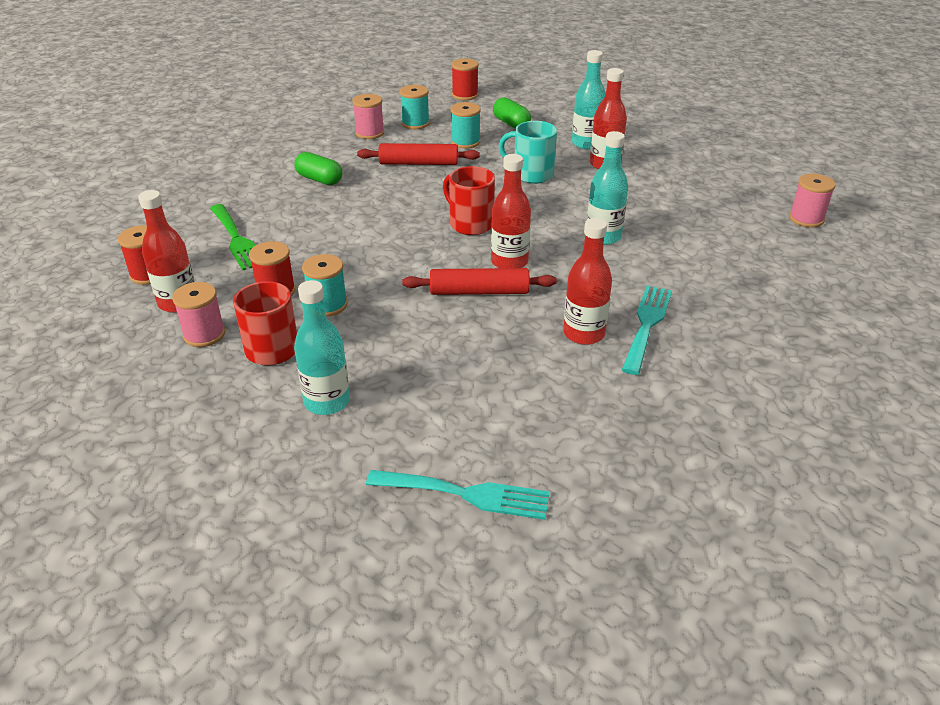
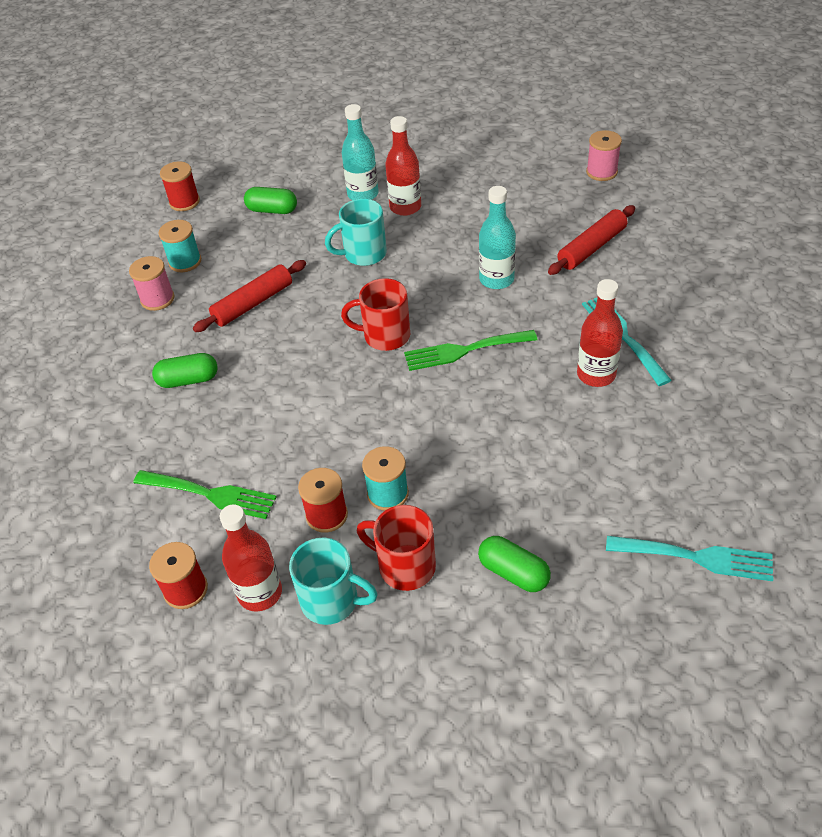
camera: 40 degrees left, 10 degrees up
pink spool [172,282,225,347] -> turquoise mug [289,537,378,625]
turquoise bottle [294,280,350,415] -> green capsule [478,536,551,592]
turquoise fork [366,470,550,520] -> turquoise fork turned 45 degrees clockwise [606,536,773,581]
red rolling pin [402,268,557,295] -> red rolling pin moved to [548,205,635,275]
turquoise spool [451,102,481,149] -> none
red bottle [491,154,531,268] -> green fork [404,330,537,371]

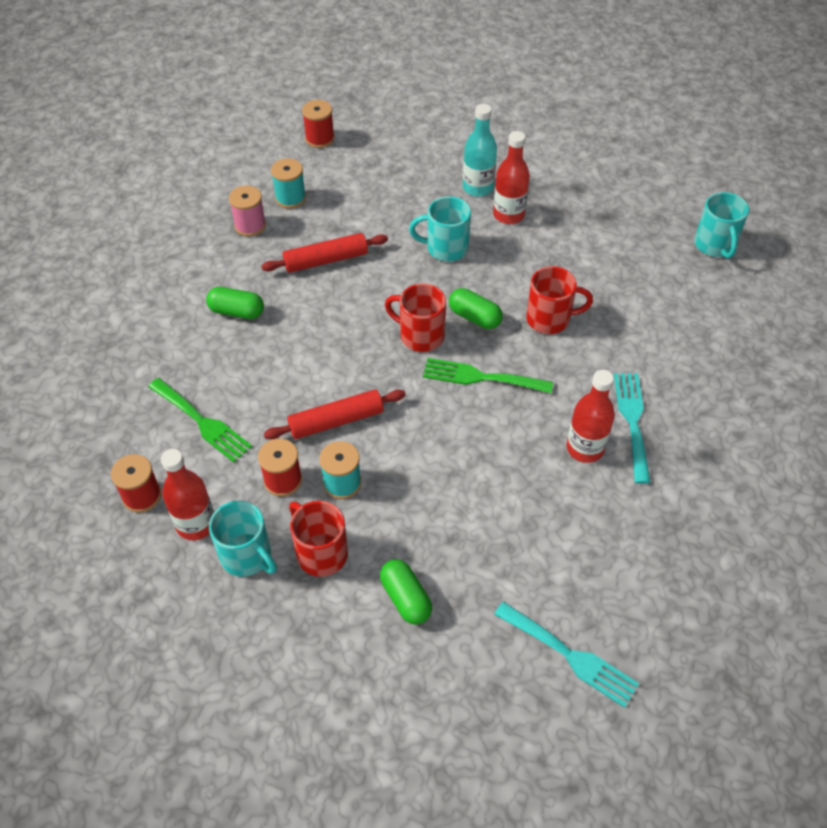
camera: 20 degrees right, 5 degrees up
green capsule [244,187,297,214] -> green capsule moved to [449,288,503,329]
turquoise bottle [479,186,516,289] -> red mug [526,266,593,334]
red rolling pin [548,205,635,275] -> red rolling pin moved to [264,389,406,439]
pink spool [586,130,622,181] -> turquoise mug [694,192,749,259]

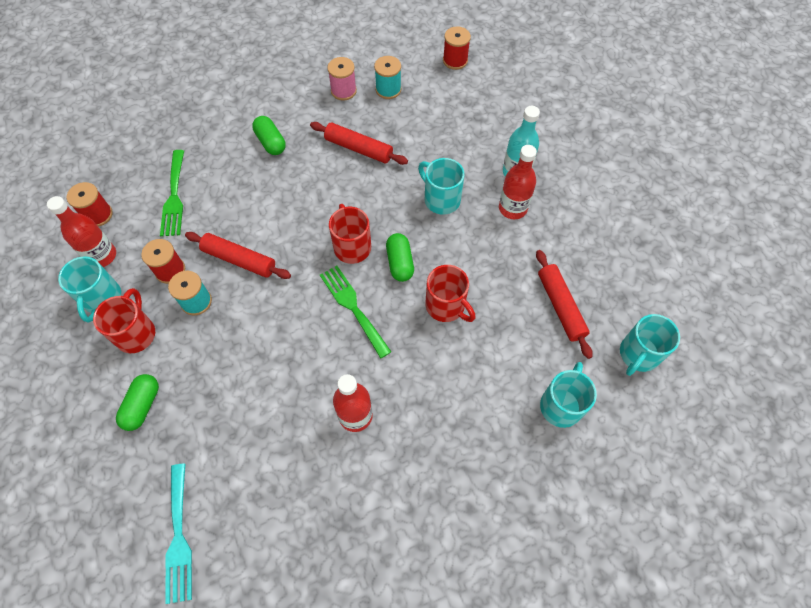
camera: 45 degrees right, 10 degrees up
turquoise fork [614,373,651,484] -> none
none -> red rolling pin [536,250,593,359]
none -> turquoise mug [540,362,597,428]

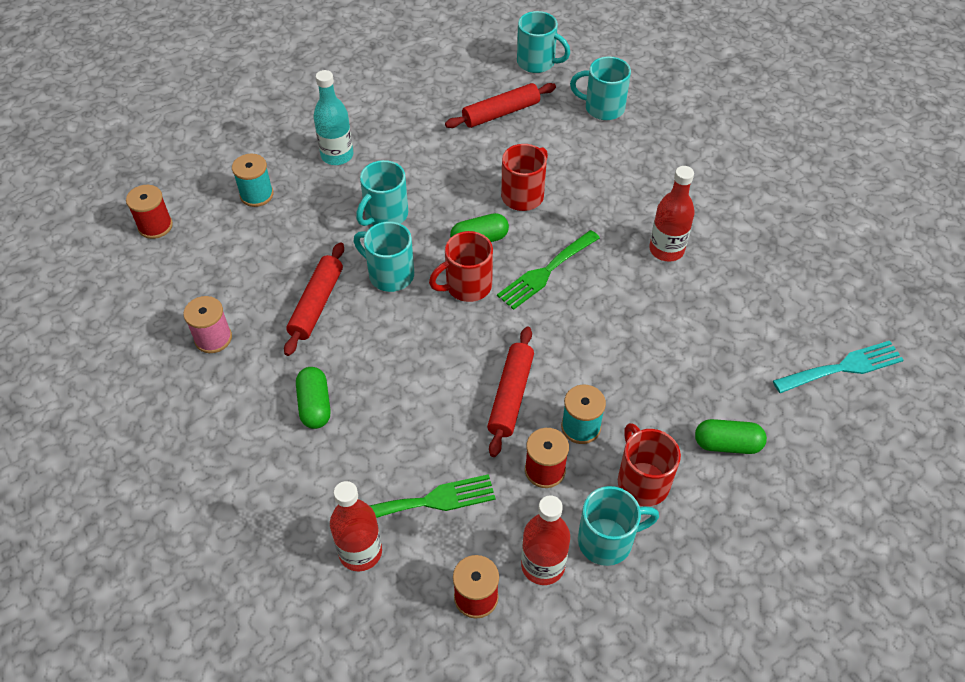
camera: 100 degrees left, 10 degrees down
red mug [93,288,155,353] -> red mug turned 75 degrees clockwise [618,423,681,506]
green capsule [252,116,286,155] -> green capsule turned 60 degrees counterclockwise [296,367,331,429]
turquoise spool [374,56,401,99] -> turquoise spool moved to [232,153,273,207]
red bottle [499,145,537,219] -> red bottle moved to [330,481,382,572]
none -> turquoise mug [354,221,414,292]

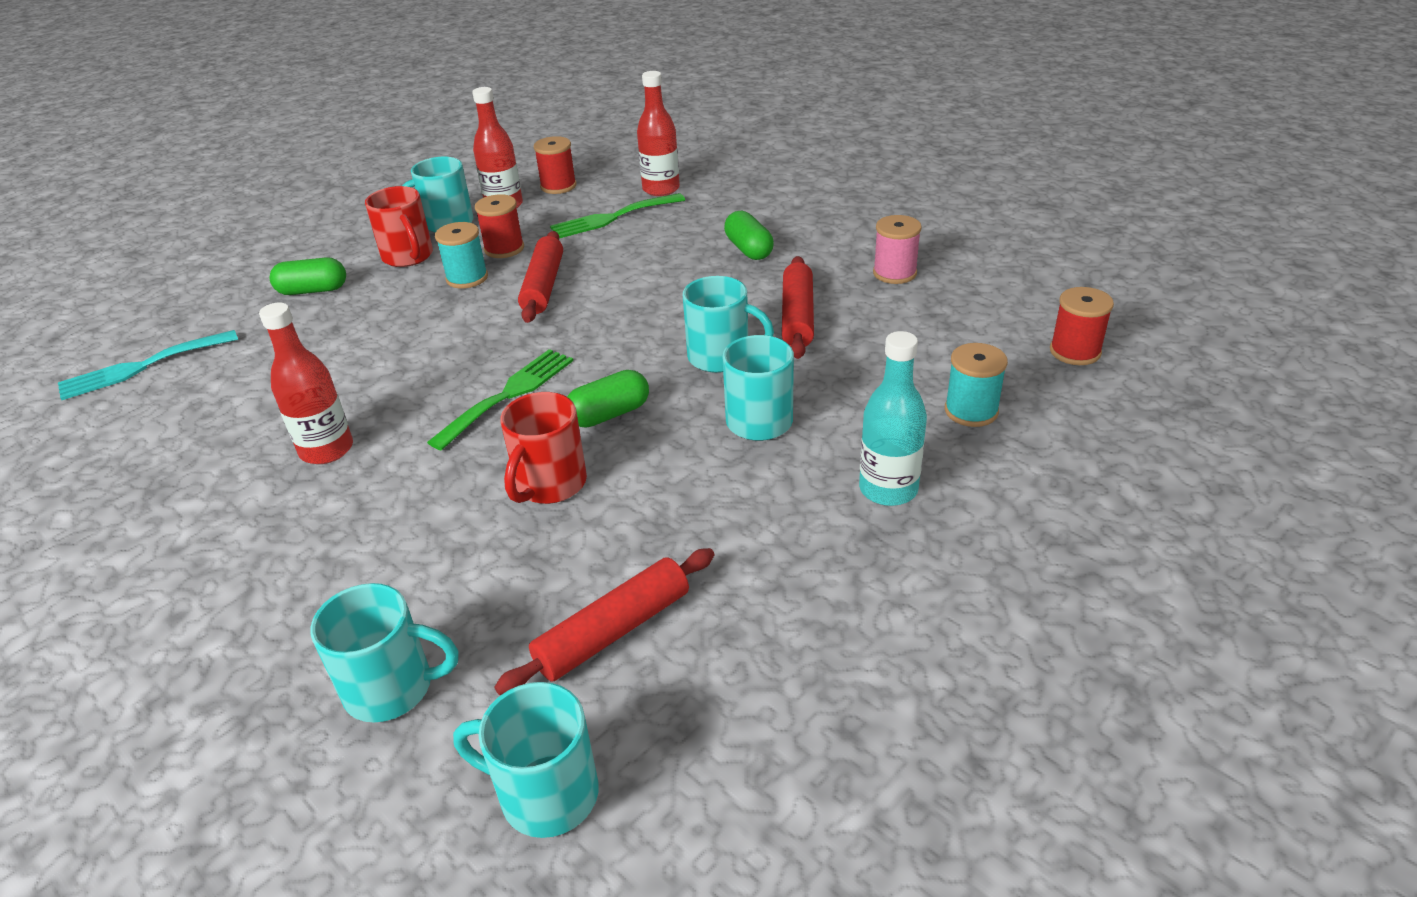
camera: 170 degrees right, 15 degrees down
red mug [429,231,493,302] -> none

